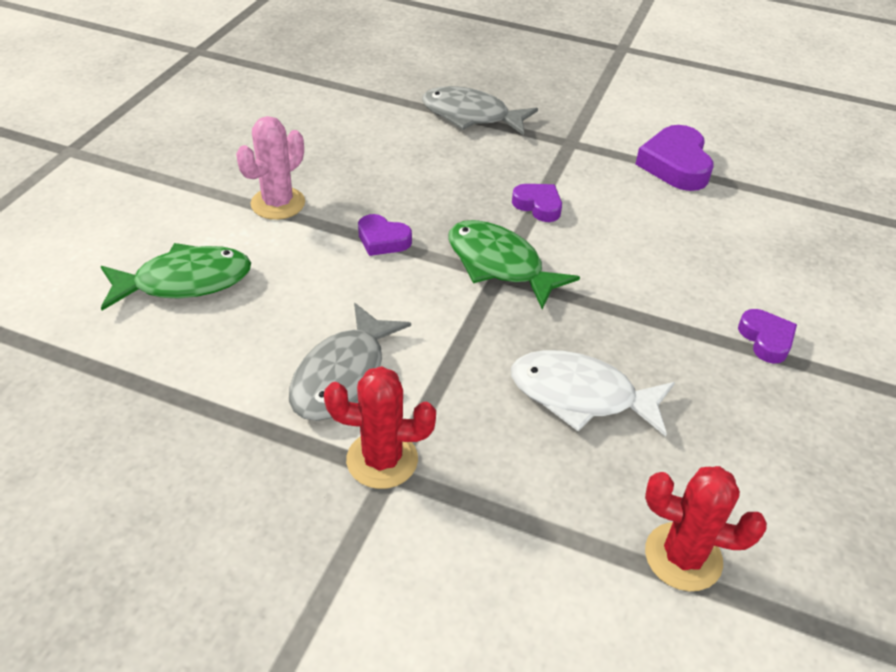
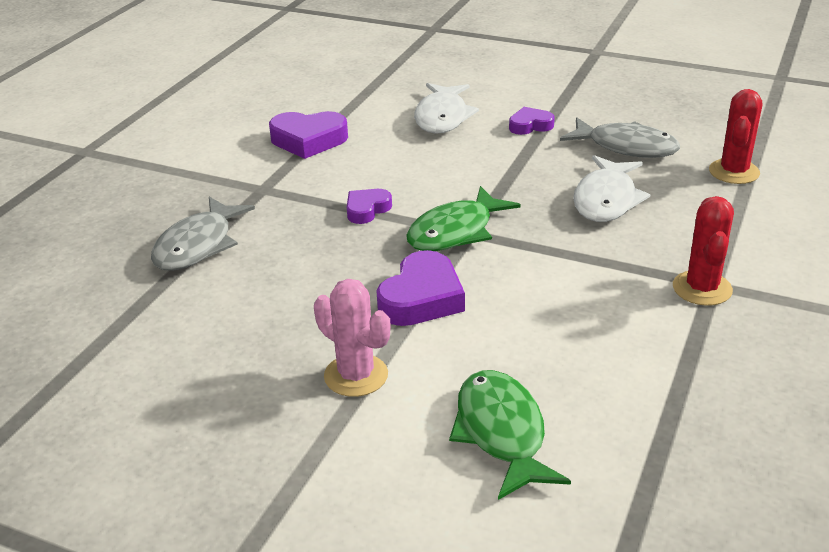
camera: 85 degrees left, 10 degrees down
grey fish [289,303,411,421] -> grey fish moved to [560,117,680,158]
purple heart [358,214,412,256] -> purple heart [376,250,465,326], size x1.68
none -> white fish [414,83,479,134]

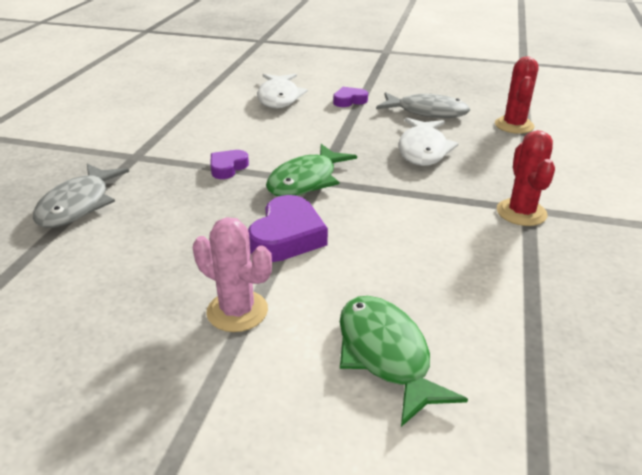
camera: 10 degrees left, 0 degrees up
purple heart [269,111,348,159] -> none

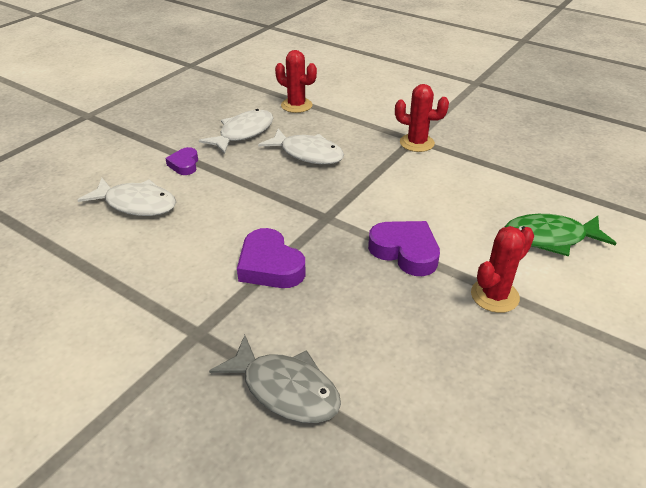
camera: 70 degrees left, 5 degrees up
pink cactus [193,217,272,332] -> red cactus [471,226,534,313]
purple heart [210,150,249,179] -> purple heart [237,228,306,288], size x1.68
green fish [266,144,357,196] -> none
grey fish [376,92,470,118] -> white fish [199,109,273,154]

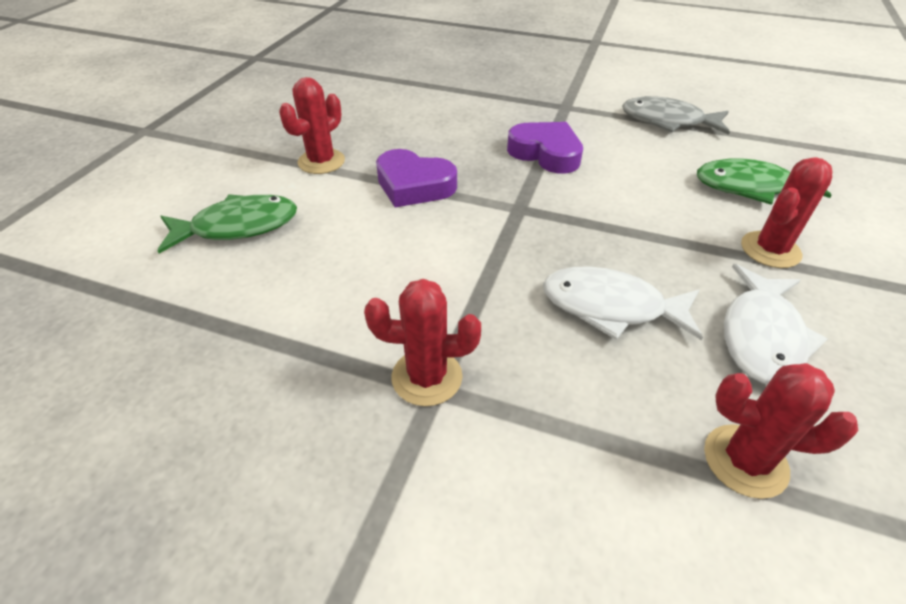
camera: 165 degrees right, 5 degrees up
white fish [78,178,176,216] -> green fish [697,158,832,205]
purple heart [165,147,198,175] -> red cactus [741,157,832,268]
grey fish [209,335,341,423] -> grey fish moved to [622,96,730,135]

